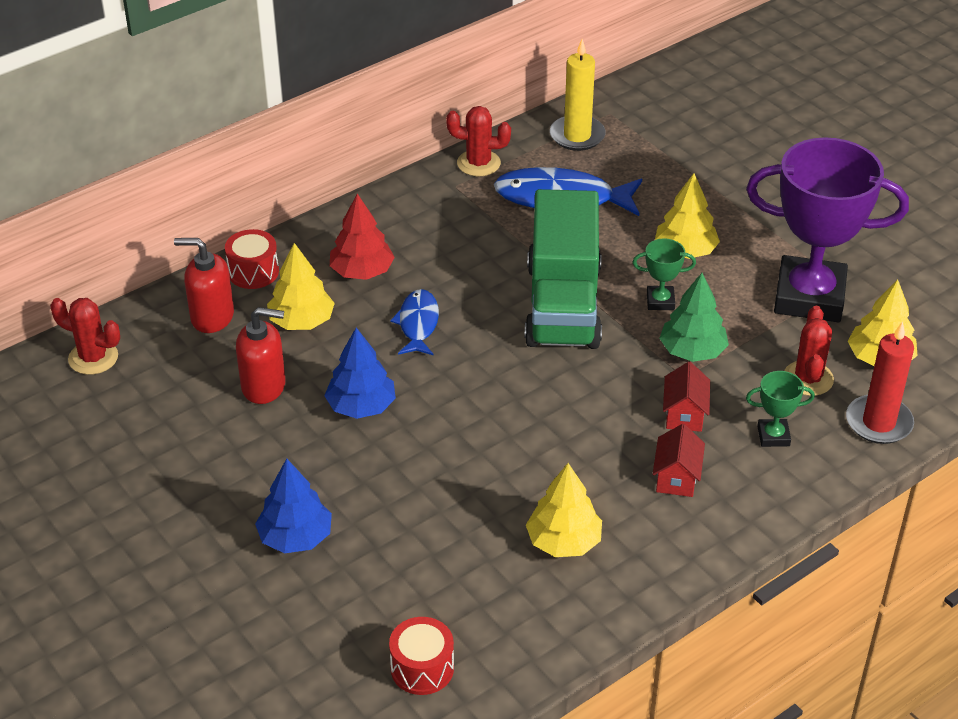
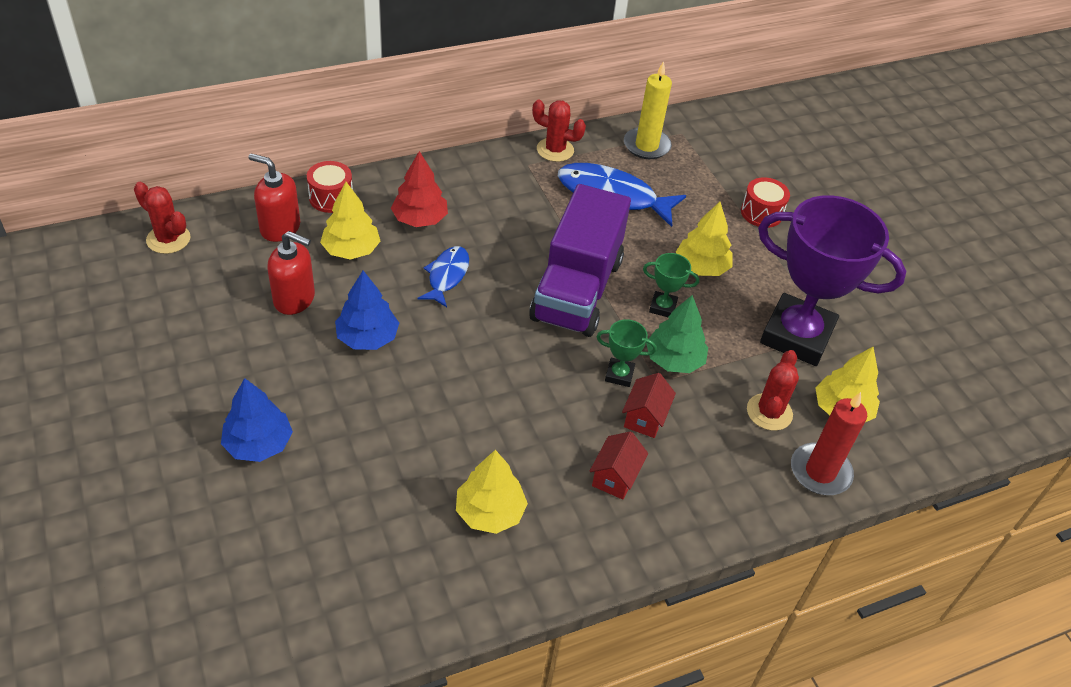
camera: 10 degrees right, 5 degrees up
red drum [389,617,454,695] -> red drum moved to [741,177,790,228]
green truck [524,189,602,349] -> purple truck [529,184,631,337]
green trophy [746,371,815,447] -> green trophy moved to [596,319,657,387]

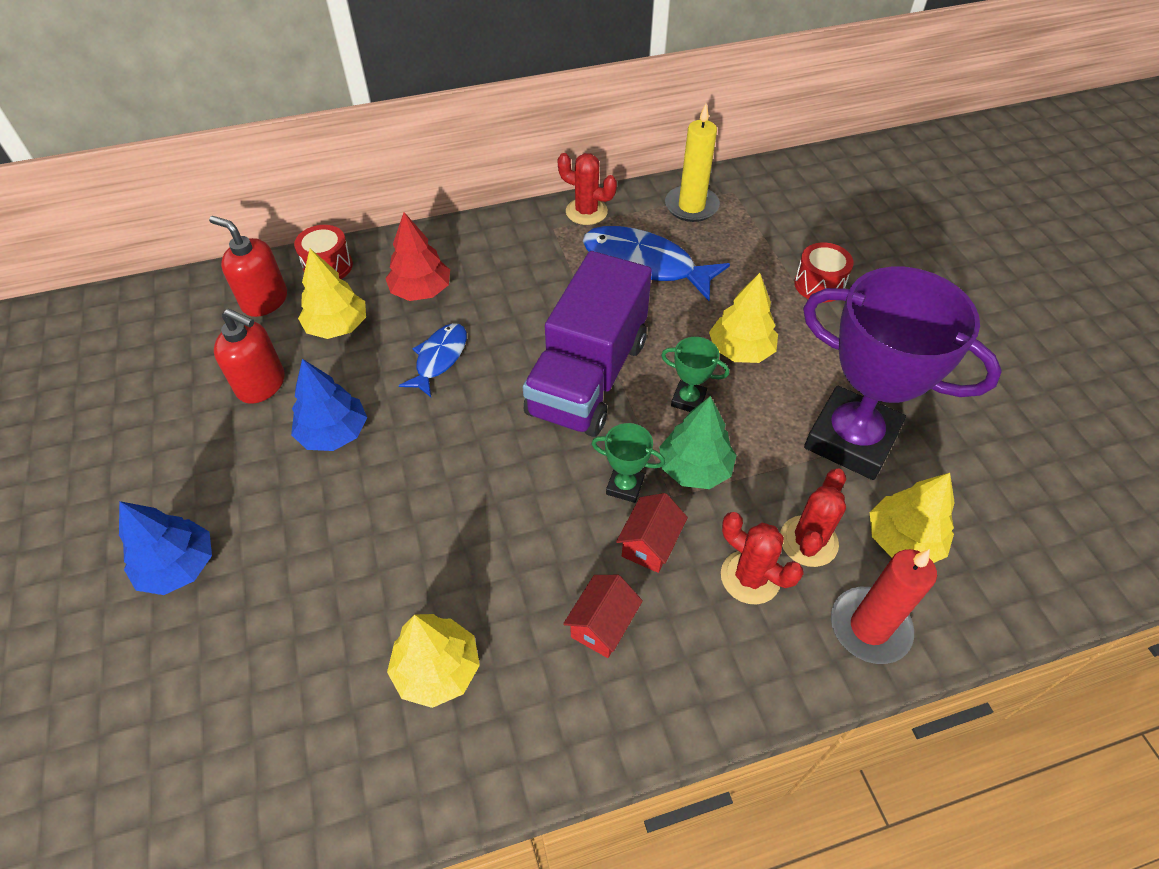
camera: 10 degrees right, 5 degrees up
red cactus [134,182,190,254] -> red cactus moved to [721,512,804,604]

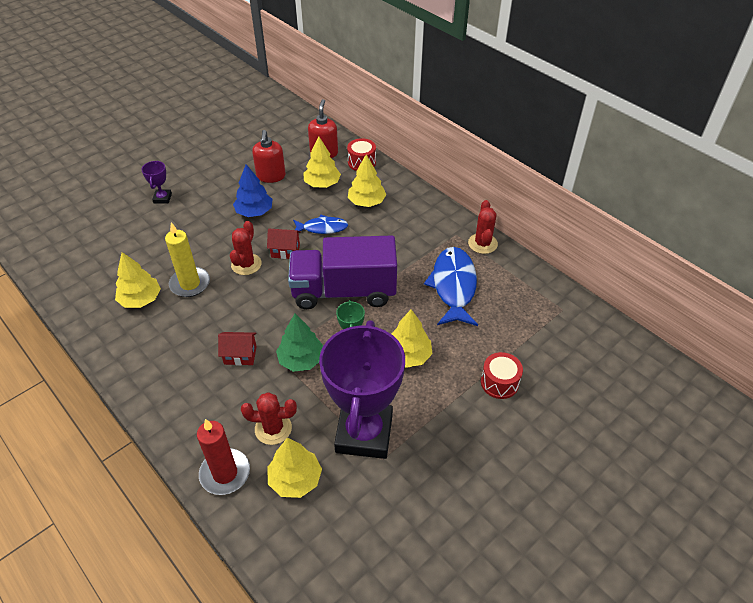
camera: 65 degrees right, 5 degrees down
blue tree [119,501,212,595] -> purple trophy [141,161,172,203]
red tree [385,212,450,301] -> yellow tree [348,154,386,207]
red house [563,575,643,658] -> red house moved to [267,228,301,259]
green trophy [591,423,665,503] -> none
yellow candle [665,104,720,222] -> yellow candle moved to [165,222,210,297]
red cactus [721,512,804,604] -> red cactus moved to [230,221,262,275]

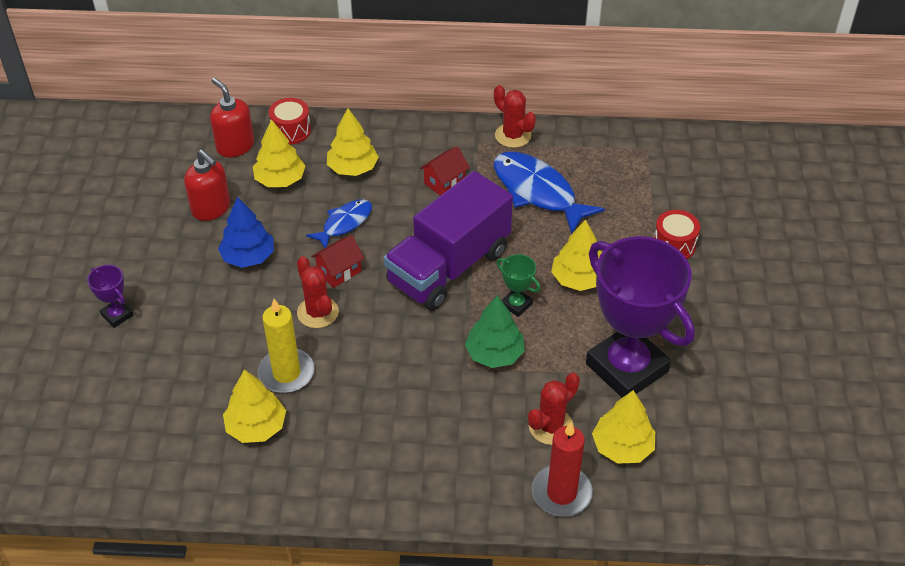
camera: 45 degrees left, 0 degrees up
red house [218,332,257,365] -> red house moved to [420,146,470,196]

